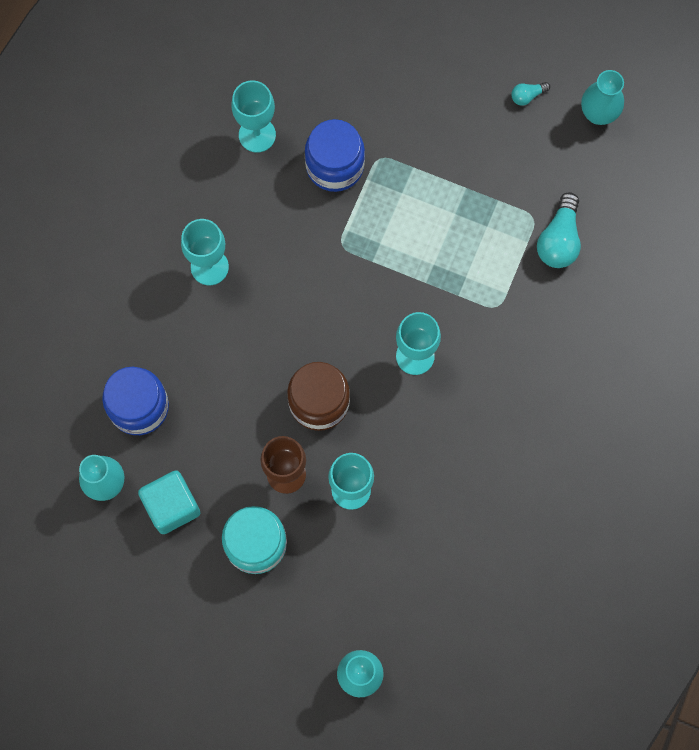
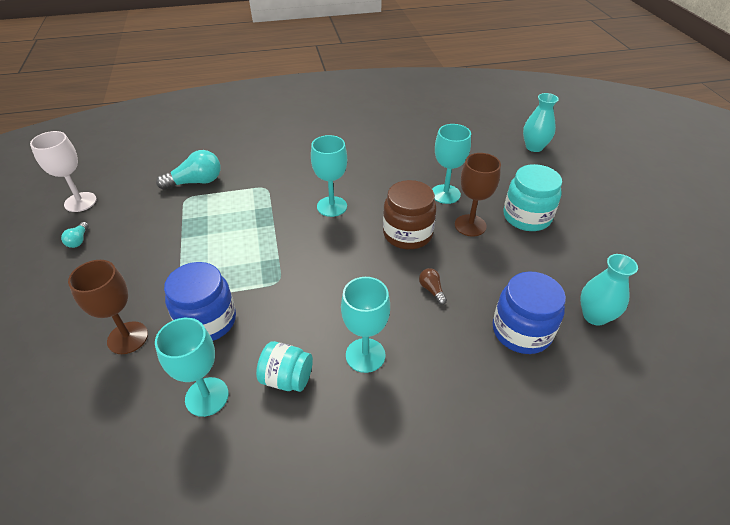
camera: 125 degrees left, 30 degrees down
turquoise cube [138,471,200,534] -> none
turquoise light bulb [511,82,550,105] -> turquoise light bulb turned 60 degrees clockwise [61,222,89,248]
turquoise vase [581,70,624,125] -> white goblet [30,131,97,212]
none -> brown goblet [68,260,148,354]
none -> turquoise jar [256,341,313,392]
none -> brown light bulb [419,268,447,305]

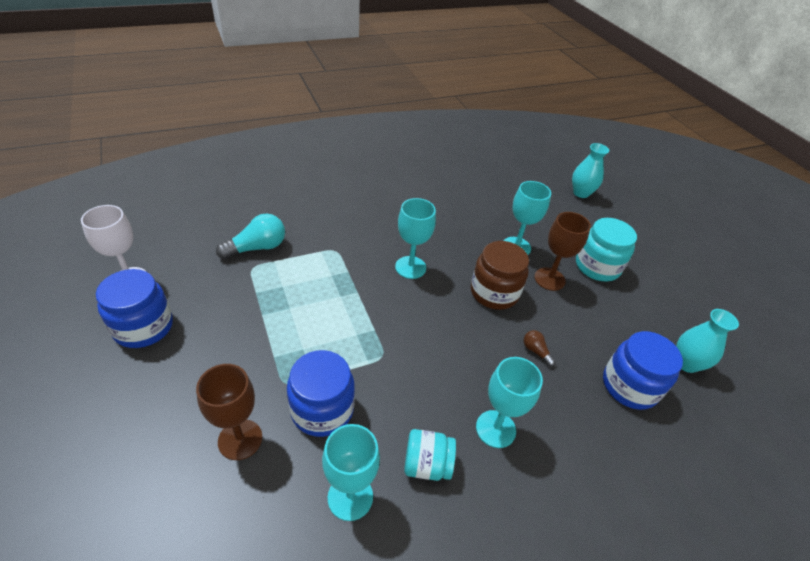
camera: 15 degrees left, 0 degrees up
turquoise light bulb [61,222,89,248] -> blue jar [96,269,173,348]

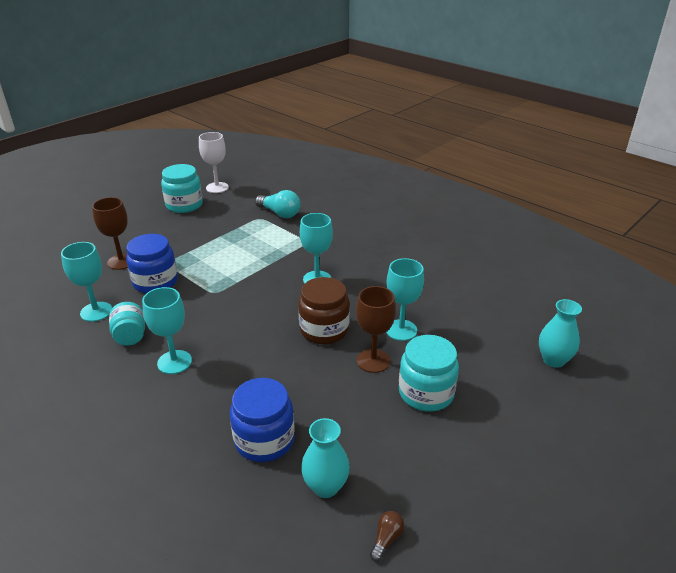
camera: 70 degrees right, 10 degrees down
blue jar [96,269,173,348] -> turquoise jar [161,164,203,213]
brown light bulb [524,330,556,367] -> brown light bulb moved to [370,511,404,562]

